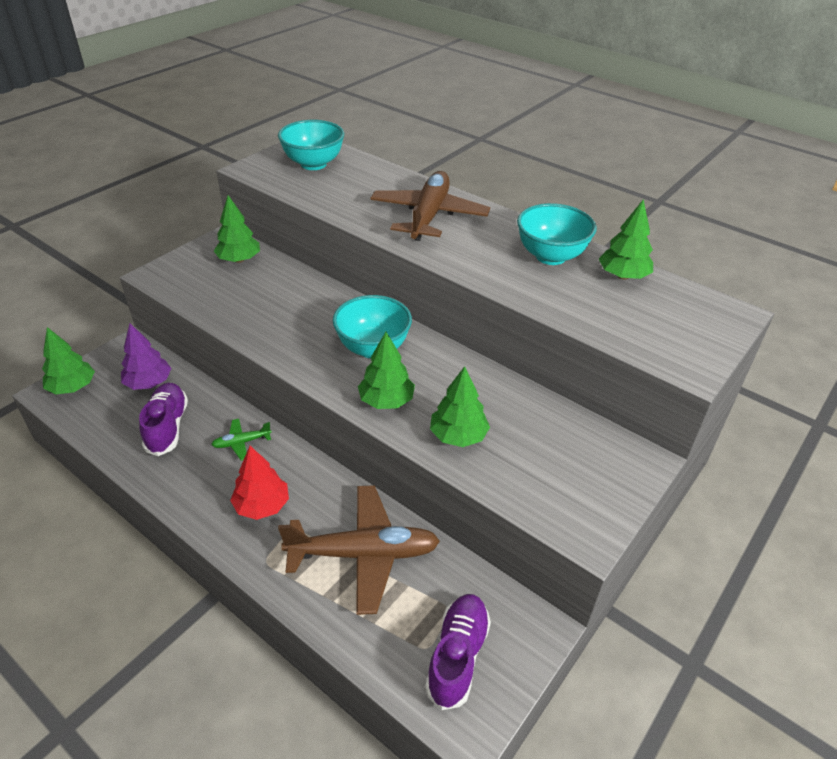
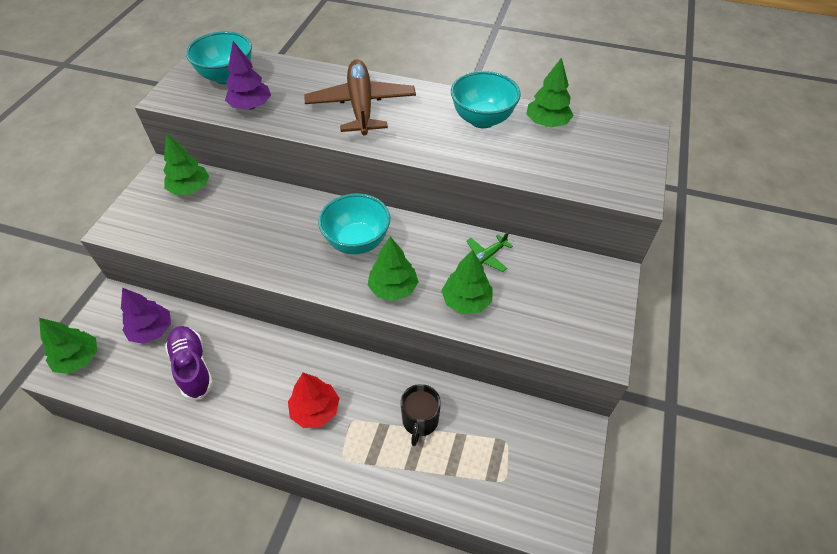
camera: 20 degrees left, 10 degrees up
green plane [211,419,272,461] -> green plane moved to [466,232,513,272]
brown plane [278,485,440,615] -> black mug [400,384,441,446]
purple shoe [425,594,491,710] -> none
none -> purple tree [225,41,271,109]

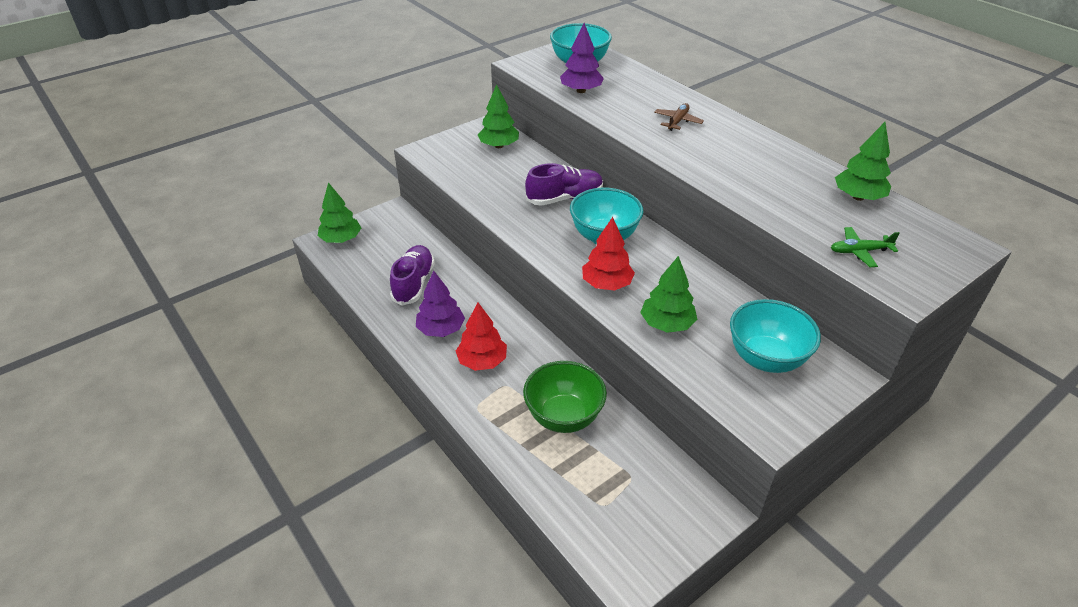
camera: 35 degrees right, 10 degrees down
purple tree [121,288,171,344] -> purple tree moved to [416,271,465,337]
brown plane [305,59,416,135] -> brown plane [654,103,704,131], size x0.44
green tree [368,236,419,301] -> red tree [582,217,635,291]
black mug [400,384,441,446] -> green bowl [523,361,607,433]
turquoise bowl [451,71,521,128] -> turquoise bowl moved to [730,299,821,373]
green plane [466,232,513,272] -> green plane moved to [831,227,900,267]
none -> purple shoe [525,163,603,205]

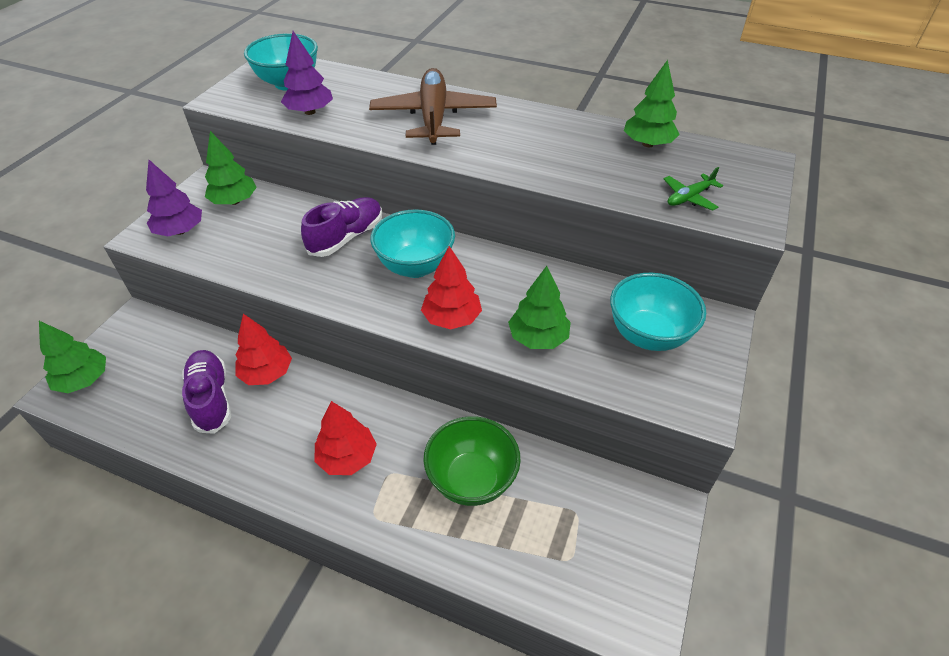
camera: 30 degrees left, 5 degrees up
purple tree [416,271,465,337] -> purple tree moved to [146,160,202,236]
brown plane [654,103,704,131] -> brown plane [369,68,497,145], size x2.27
none -> red tree [235,314,292,385]

